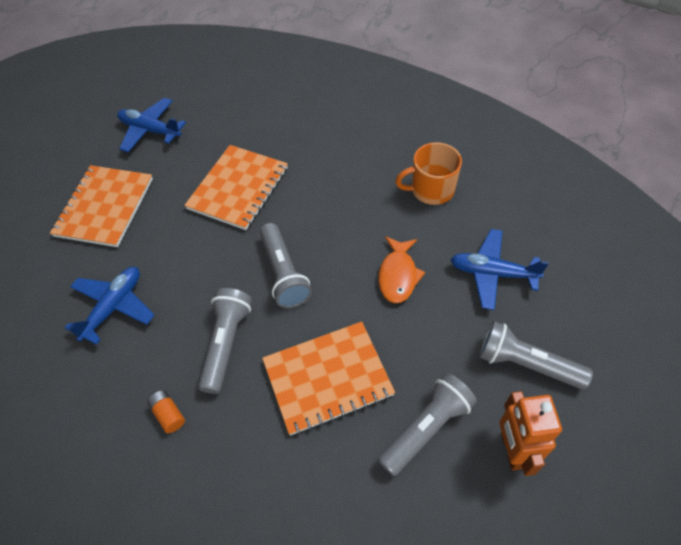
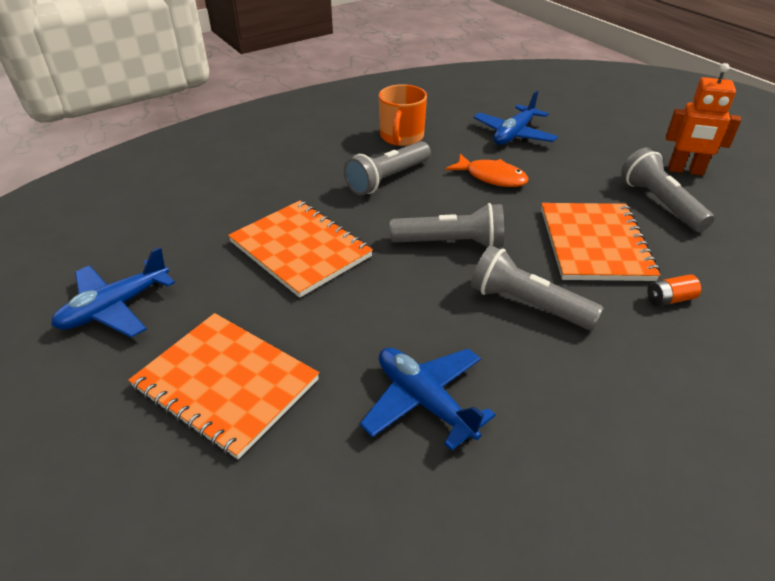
camera: 70 degrees left, 15 degrees down
orange battery [147,390,185,433] -> orange battery moved to [647,274,701,306]
grey flashlight [479,321,593,389] -> grey flashlight moved to [344,141,431,196]

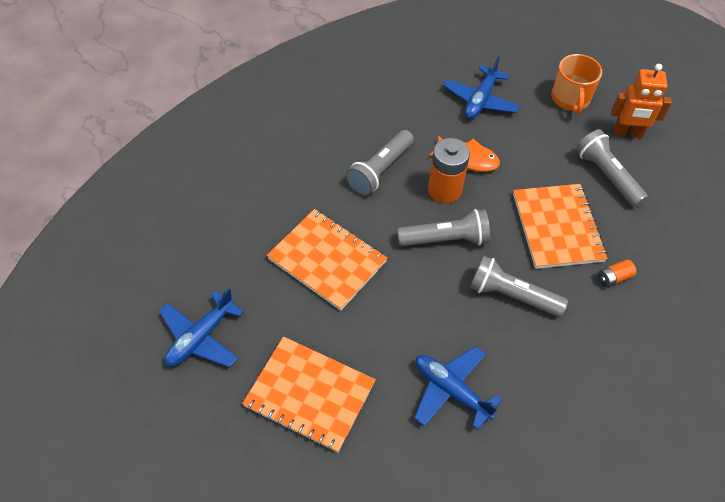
camera: 10 degrees left, 15 degrees up
orange mug [379,84,427,146] -> orange mug moved to [551,54,602,114]
none -> orange battery [428,138,470,203]

